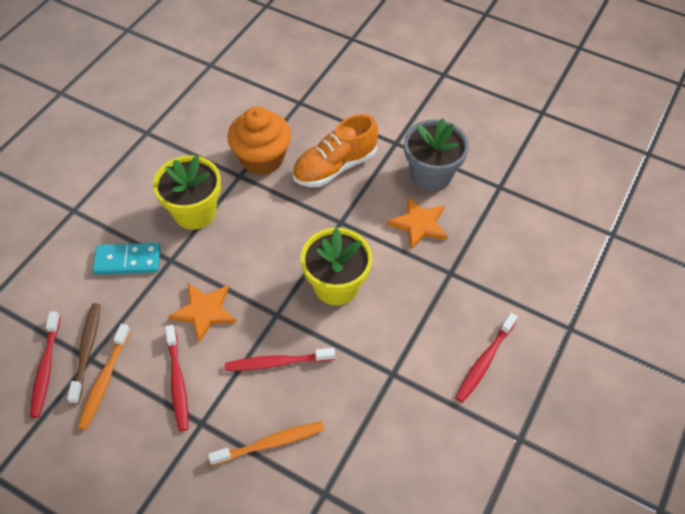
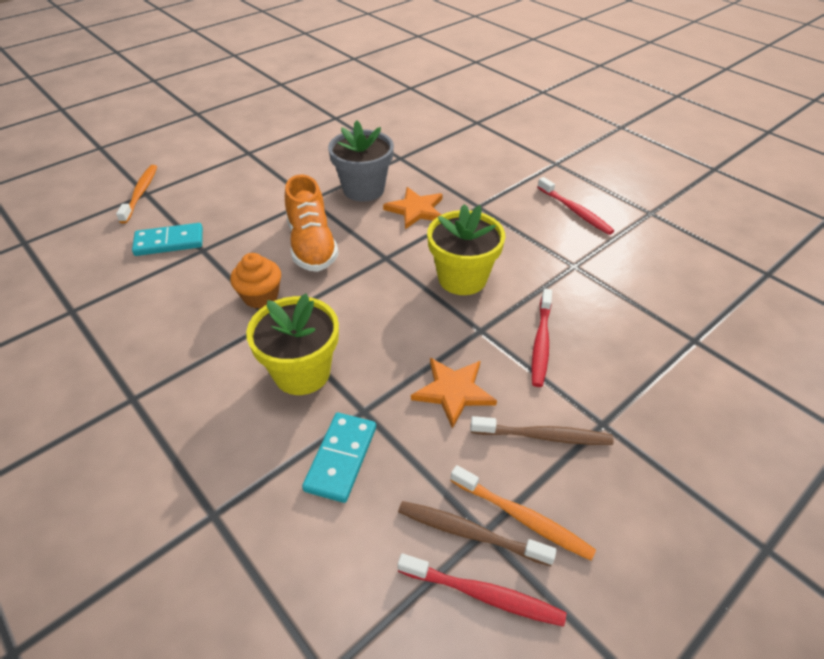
camera: 70 degrees left, 10 degrees down
red toothbrush [165,325,188,431] -> brown toothbrush [471,416,613,445]
orange toothbrush [208,421,324,466] -> orange toothbrush moved to [116,165,157,224]
orange cupcake [228,107,291,175] -> orange cupcake [230,253,281,309], size x0.64
none -> turquoise domino [132,223,203,256]

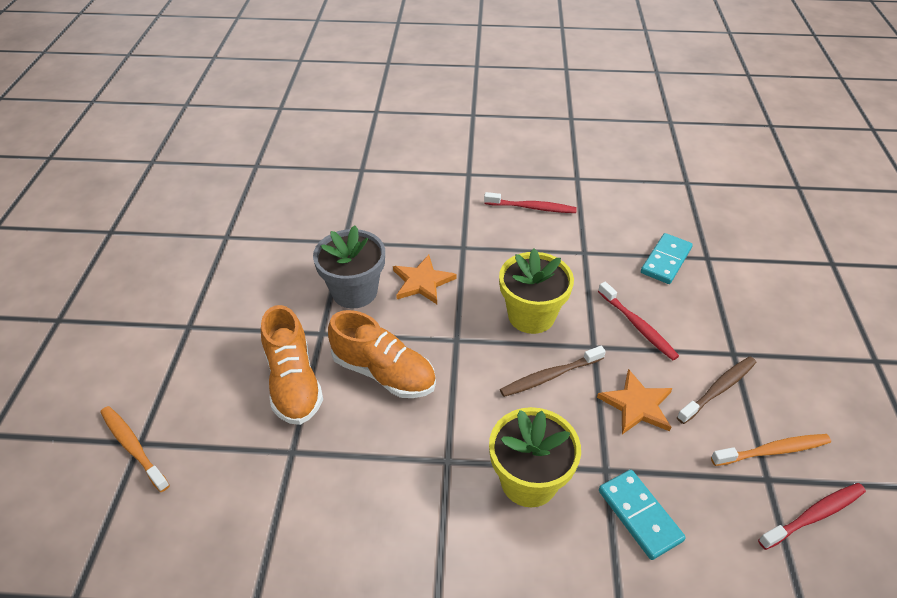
camera: 45 degrees left, 0 degrees up
turquoise domino [132,223,203,256] -> turquoise domino moved to [641,233,693,284]
orange cupcake [230,253,281,309] -> none
brown toothbrush [398,501,557,566] -> brown toothbrush moved to [500,346,606,397]
none -> orange shoe [261,305,323,425]

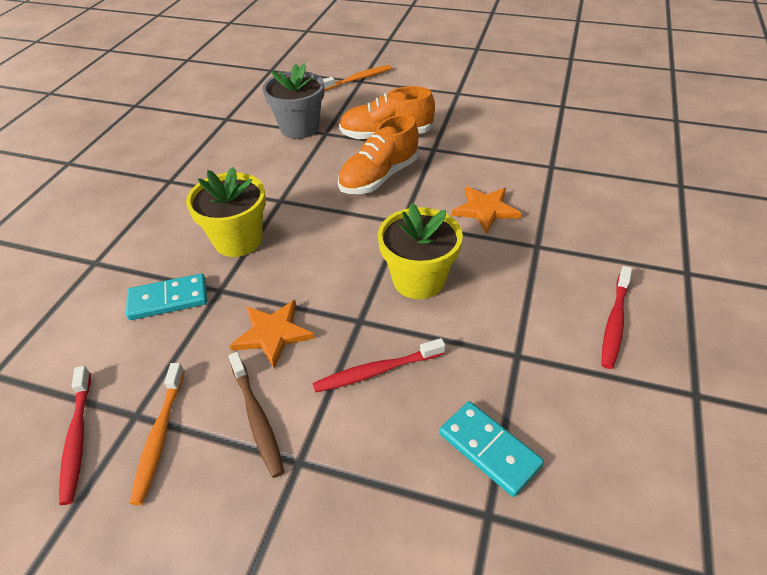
camera: 105 degrees right, 0 degrees up
grey flower pot [313,225,385,309] -> grey flower pot moved to [263,63,324,139]
brown toothbrush [500,346,606,397] -> none

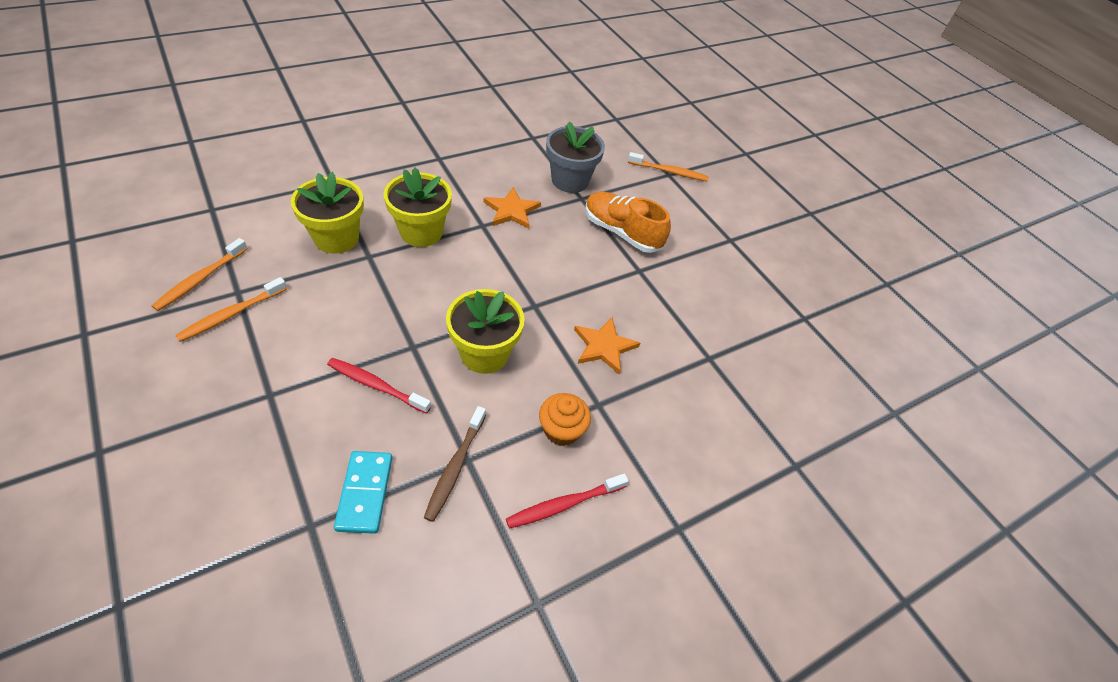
camera: 35 degrees right, 5 degrees up
red toothbrush [59,366,91,505] -> orange toothbrush [152,238,248,311]
turquoise domino [126,273,207,320] -> yellow flower pot [291,172,364,254]
brown toothbrush [228,352,284,478] -> brown toothbrush moved to [424,406,486,522]
orange star [229,300,315,369] -> orange star moved to [484,187,541,228]
orange shoe [338,114,419,194] -> none
none -> orange cupcake [539,393,591,446]

